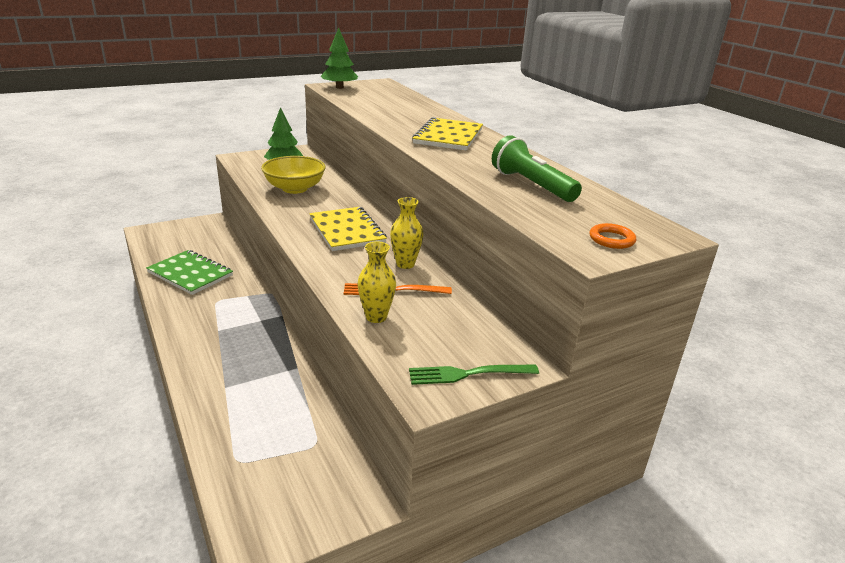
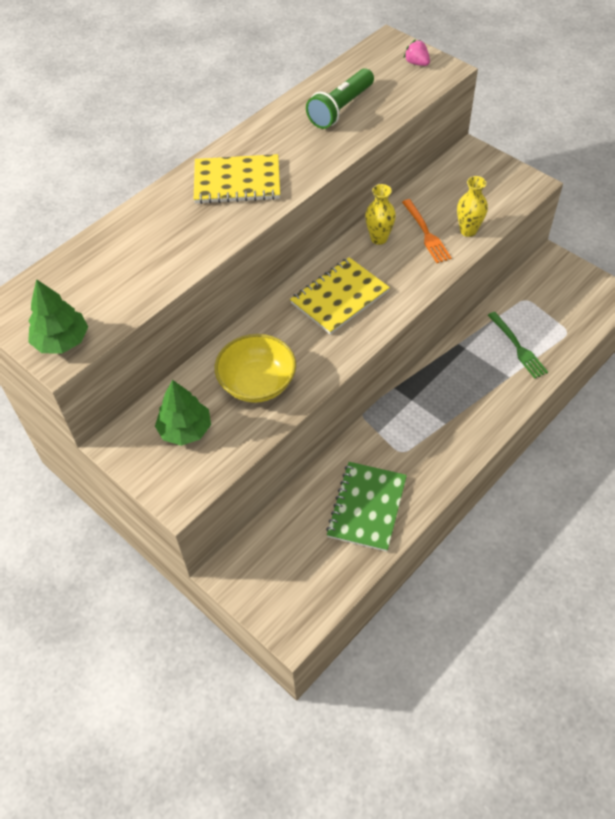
camera: 105 degrees left, 25 degrees up
green fork [409,365,539,385] -> green fork moved to [488,312,548,379]
orange ring [590,223,636,249] -> pink strawberry [404,39,430,66]

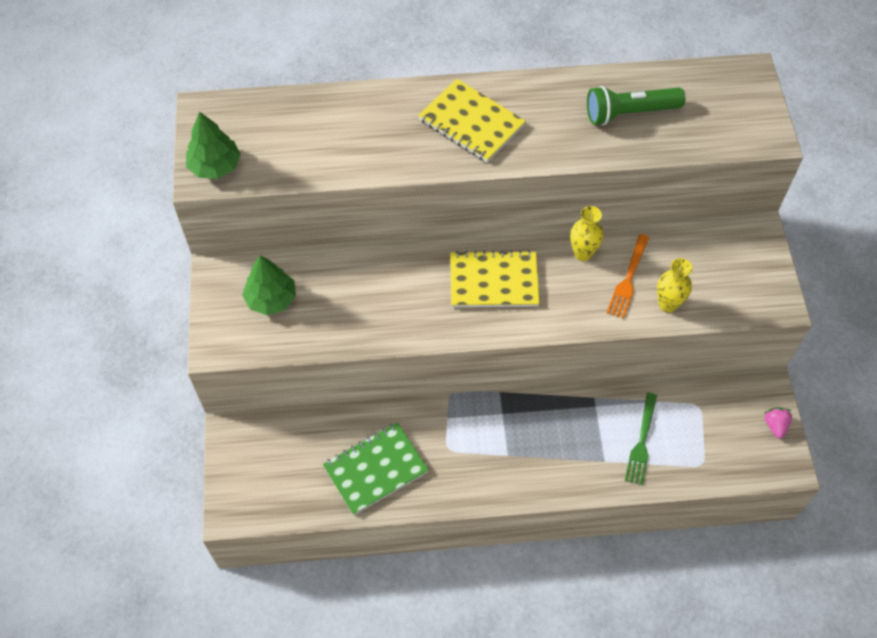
camera: 40 degrees right, 5 degrees up
yellow bowl [215,334,296,403] -> none
pink strawberry [404,39,430,66] -> pink strawberry moved to [764,407,792,438]

